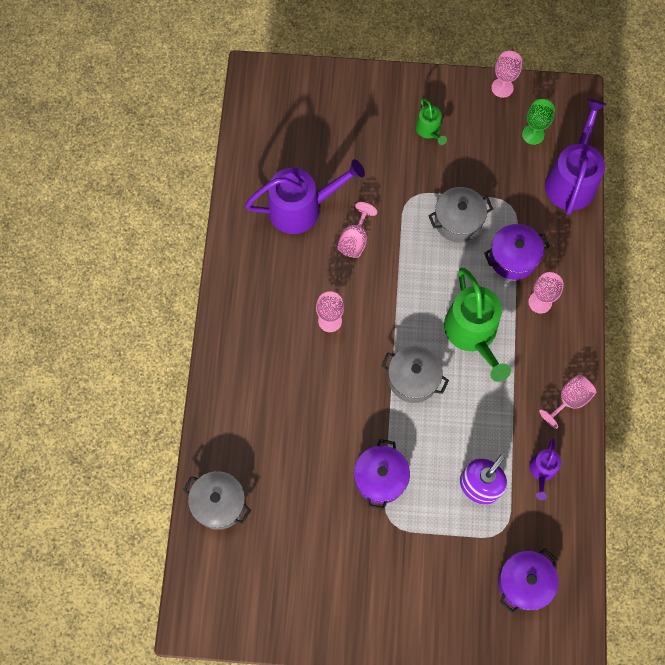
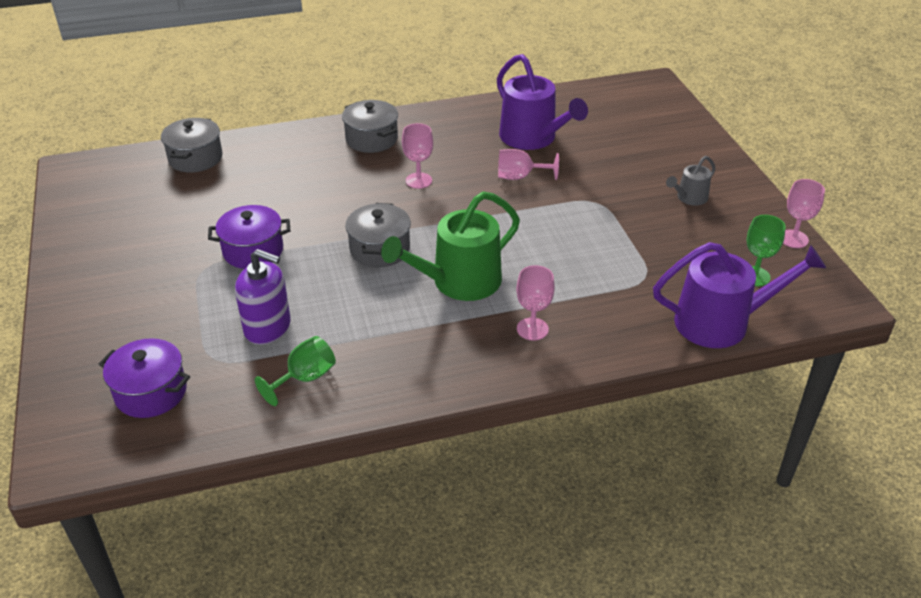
camera: 70 degrees right, 30 degrees down
green watering can [416,98,447,145] -> grey watering can [666,156,716,206]
grey pot [428,187,493,242] -> grey pot moved to [342,100,398,153]
purple pot [484,224,550,280] -> none
purple watering can [529,438,561,500] -> green goblet [255,336,336,406]
pink goblet [539,374,596,429] -> none

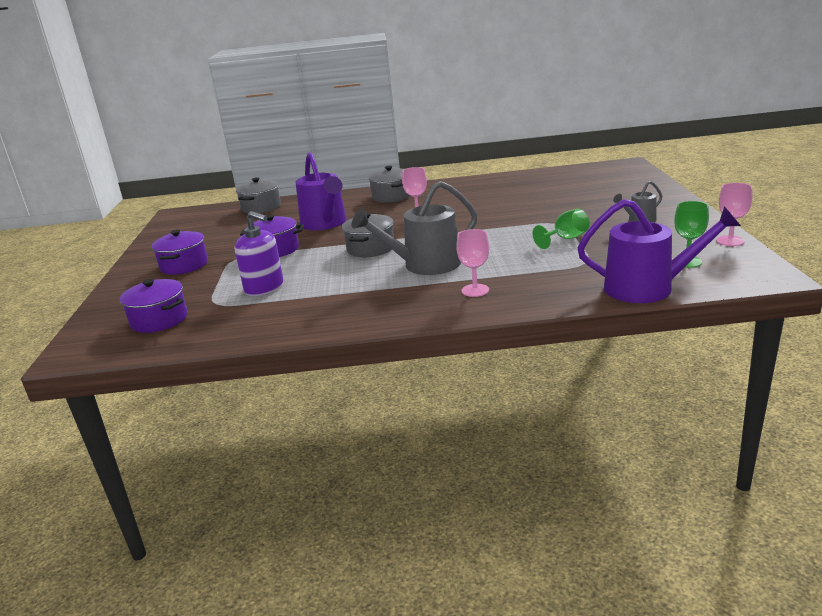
camera: 15 degrees right, 15 degrees down
green goblet [255,336,336,406] -> green goblet moved to [533,209,589,249]
green watering can [381,191,520,301] -> grey watering can [351,181,477,275]
purple watering can [497,54,588,150] -> purple watering can moved to [296,152,347,230]
pink goblet [498,149,559,180] -> none
none -> purple pot [151,230,208,275]

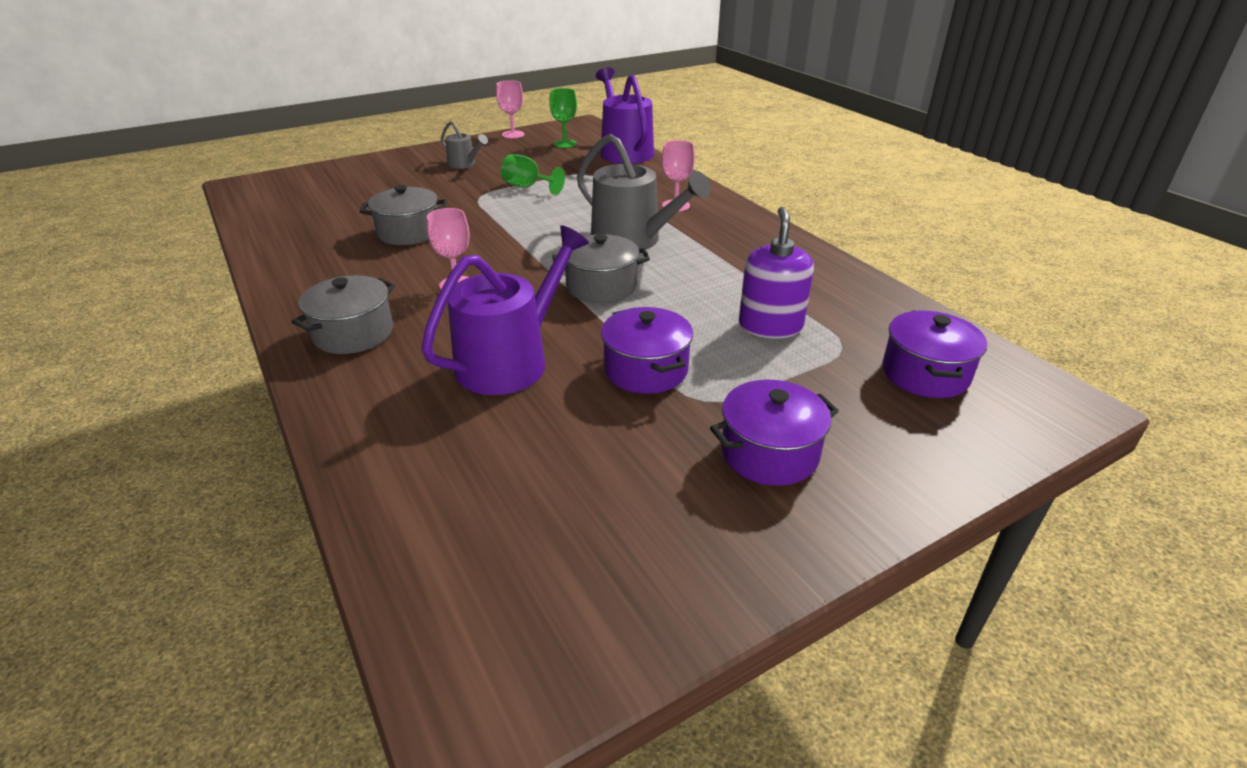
camera: 120 degrees left, 10 degrees up
grey pot [236,177,281,214] -> grey pot moved to [360,185,447,245]

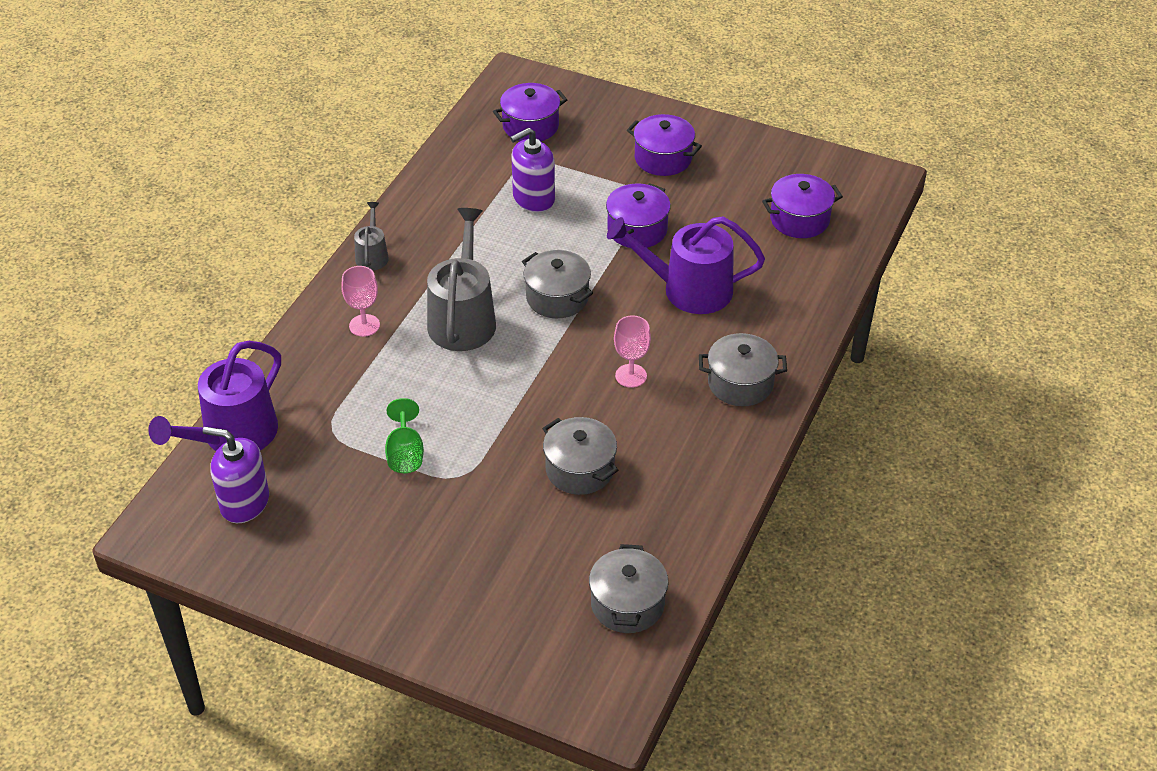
camera: 125 degrees left, 10 degrees up
grey watering can [441,121,488,169] -> grey watering can moved to [354,202,389,271]
pink goblet [496,80,525,139] -> none
green goblet [549,88,577,148] -> purple soap dispenser [203,427,269,523]
none -> grey pot [589,544,668,633]
none -> purple pot [762,174,843,238]

